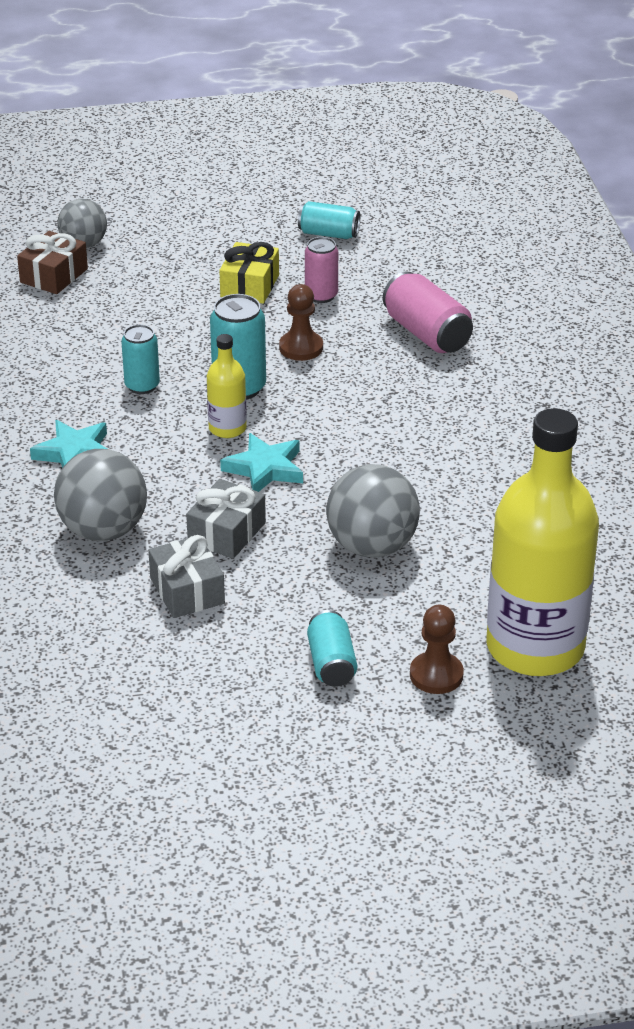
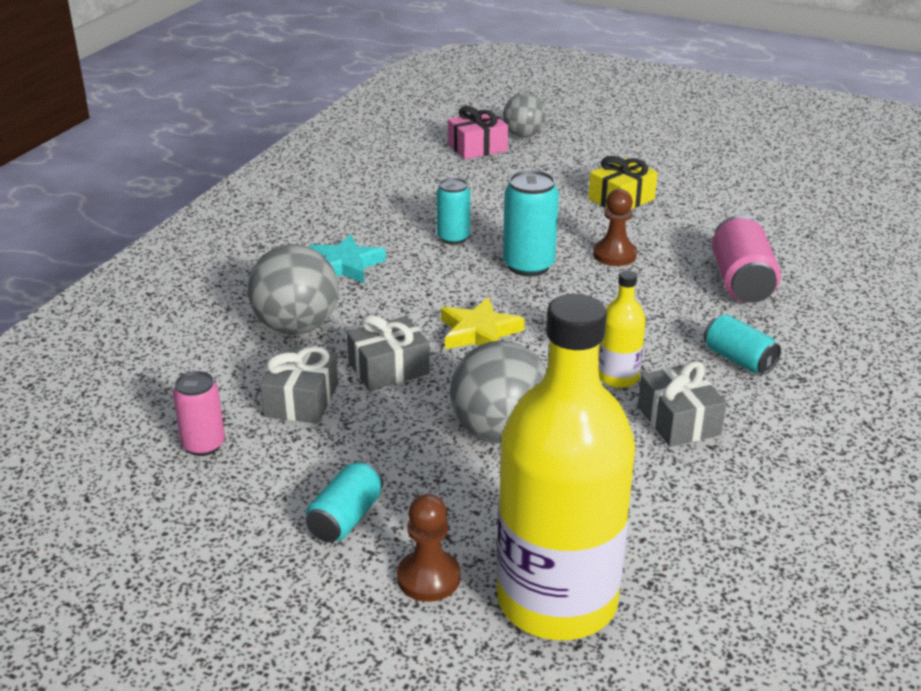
camera: 35 degrees right, 5 degrees down
brown gift [17,231,88,294] -> pink gift [448,106,508,160]
yellow bottle [207,334,247,438] -> yellow bottle moved to [598,270,646,388]
turquoise star [220,433,303,492] -> yellow star [441,297,525,349]
turquoise can [298,201,360,239] -> turquoise can moved to [704,314,781,375]
pink can [305,237,338,303] -> pink can moved to [173,371,225,456]
none -> grey gift [638,361,727,447]

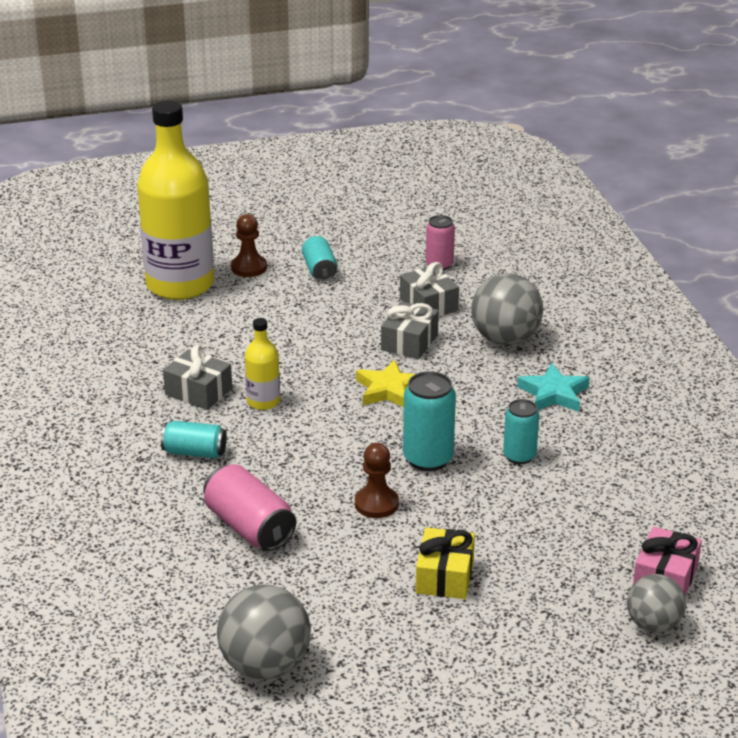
camera: 140 degrees right, 0 degrees up
grey ball [450,341,547,444] -> grey ball moved to [217,584,311,679]

